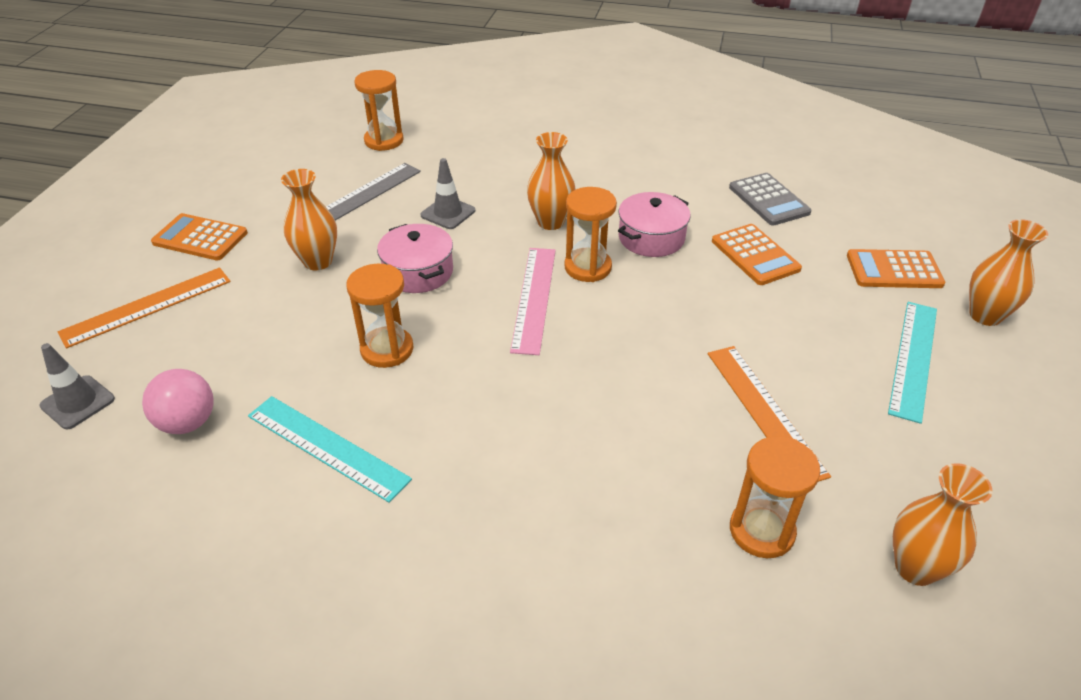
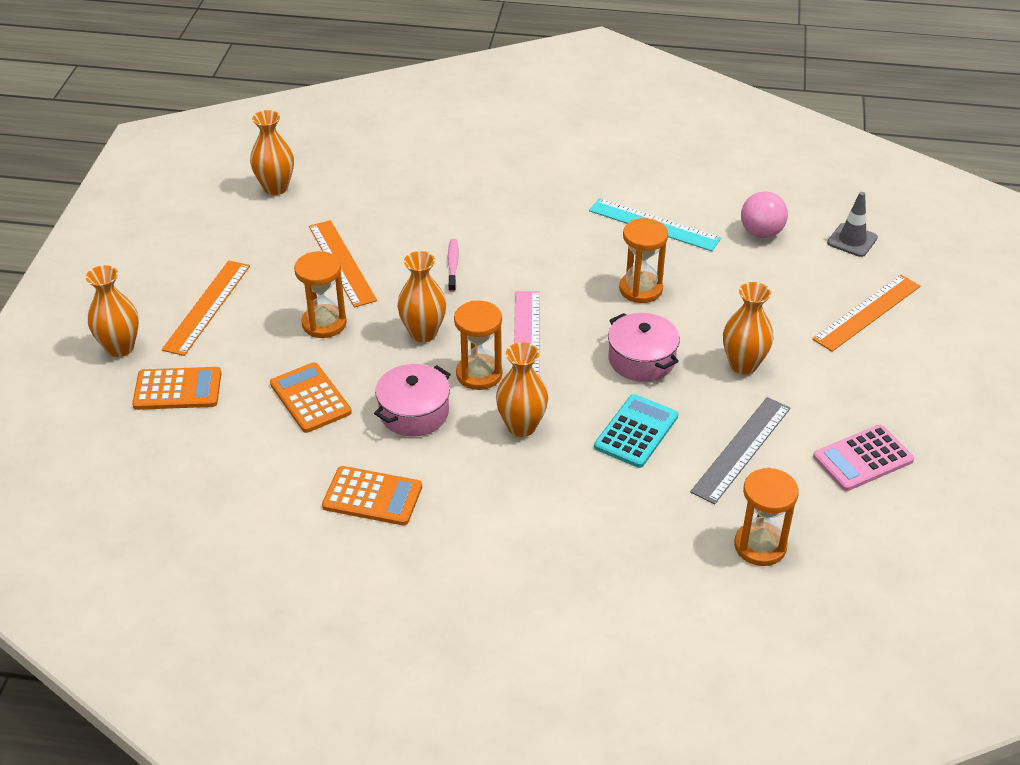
camera: 175 degrees right, 0 degrees up
orange calculator [151,213,248,261] -> orange calculator moved to [322,466,422,525]
grey traffic cone [420,158,475,229] -> turquoise calculator [594,394,678,468]
grey calculator [729,173,811,226] -> none
orange hourglass [730,436,820,558] -> orange hourglass moved to [294,251,347,338]
turquoise ruler [888,302,937,424] -> orange ruler [162,260,250,356]
none -> orange vase [397,251,446,342]
none -> pink toothbrush [448,239,459,292]
none -> pink calculator [813,425,914,491]

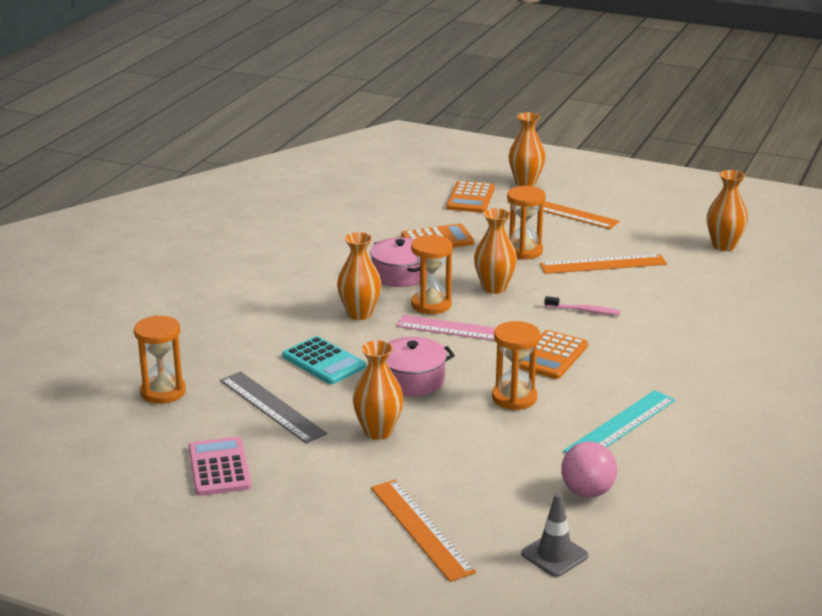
camera: 105 degrees right, 15 degrees down
orange calculator [322,466,422,525] -> orange calculator moved to [519,330,588,379]

